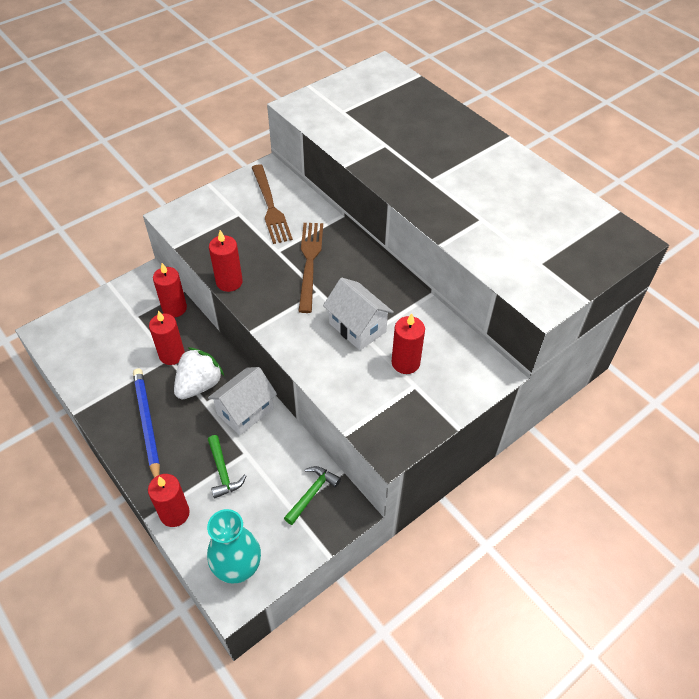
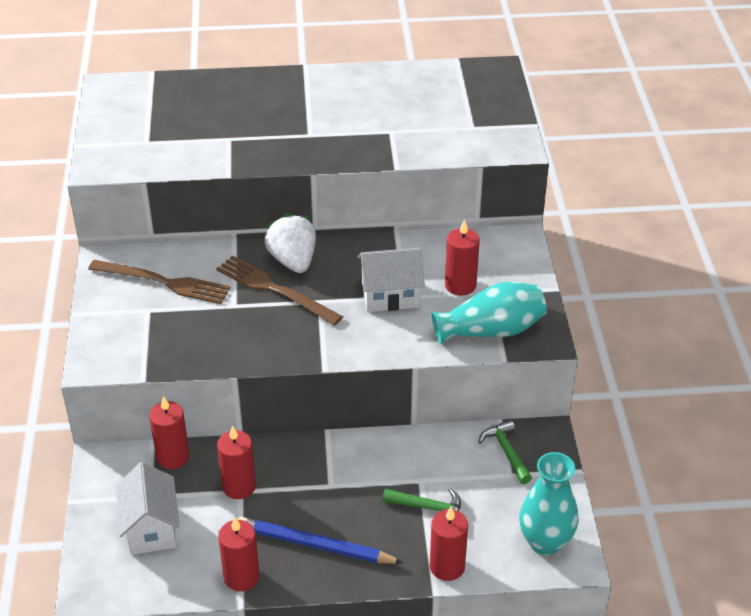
camera: 55 degrees left, 10 degrees down
white strawberry [174,347,224,399] -> white strawberry moved to [265,213,316,273]
white house [208,367,277,435] -> white house moved to [116,462,180,555]
red candle [209,230,243,292] -> red candle moved to [218,517,260,592]
none -> turquoise vase [431,281,547,344]

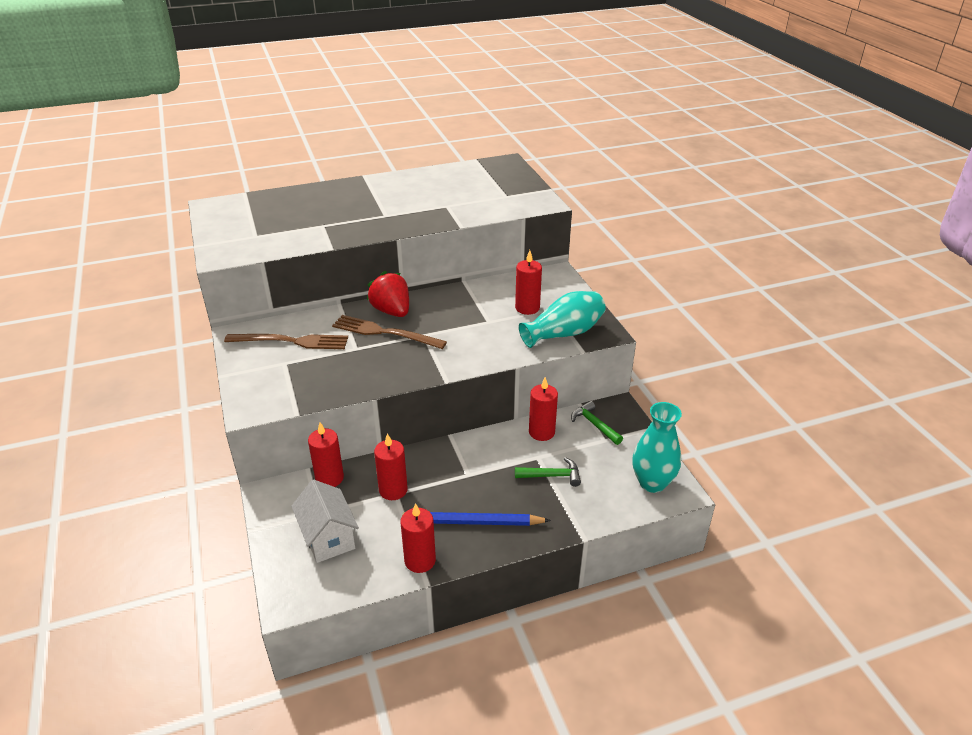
camera: 15 degrees left, 5 degrees down
white strawberry [265,213,316,273] -> red strawberry [367,271,409,317]
white house [358,248,425,312] -> none
red candle [430,507,468,581] -> red candle moved to [529,377,558,441]

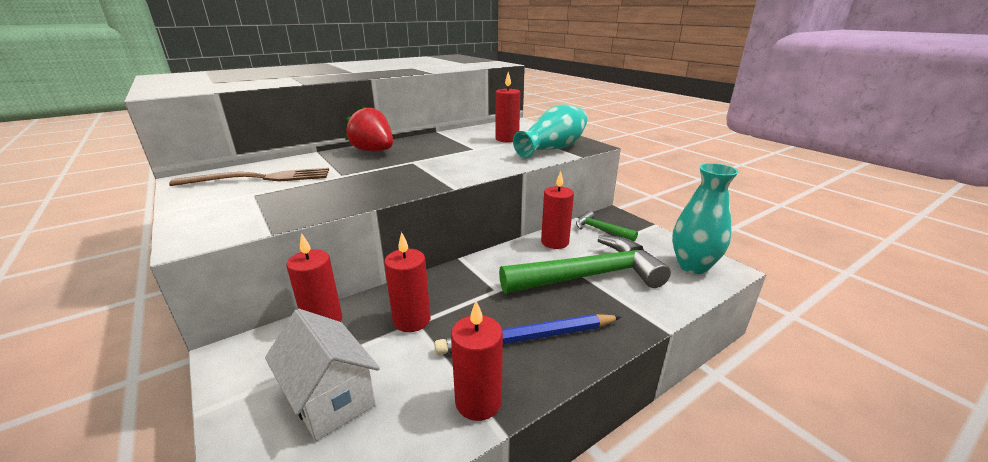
camera: 15 degrees left, 10 degrees down
brown fork [332,315,447,349] -> none
green hammer [515,457,581,487] -> green hammer [499,235,671,293], size x2.14

